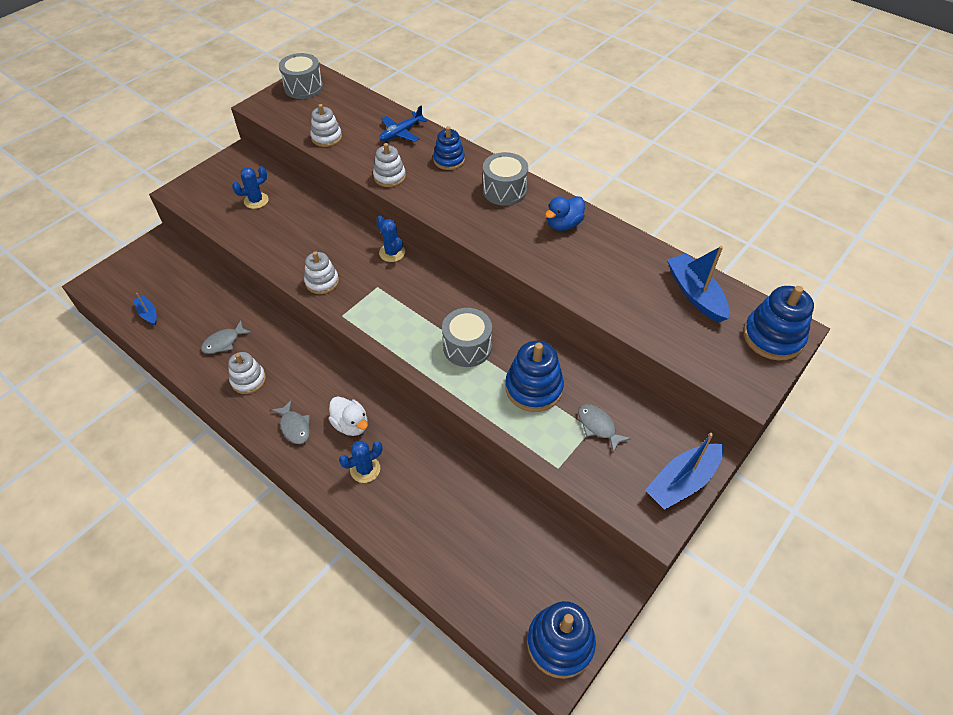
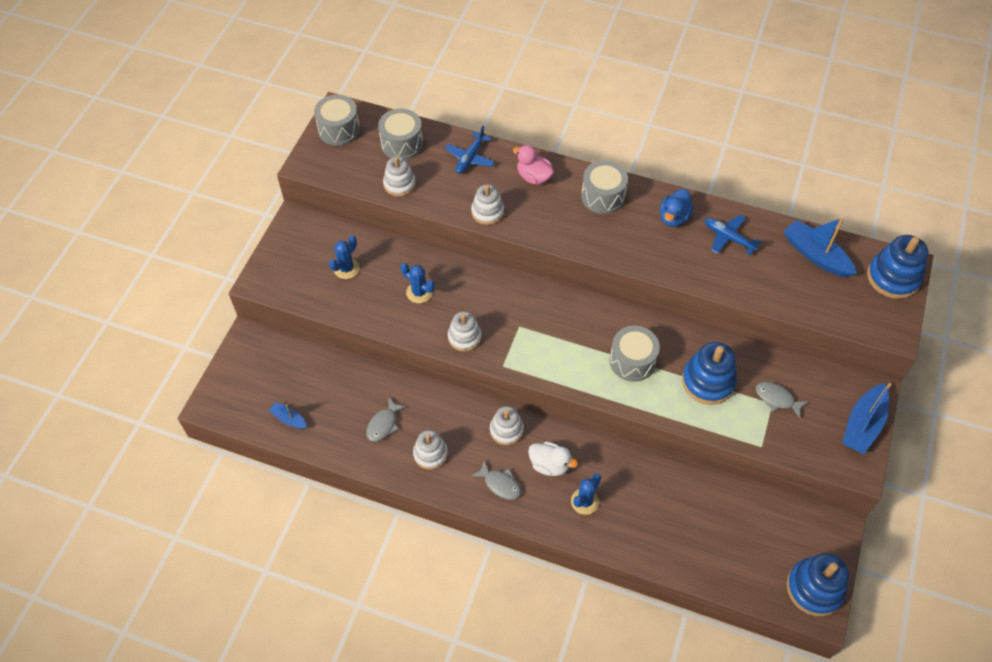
camera: 20 degrees left, 5 degrees up
blue cactus [376,215,405,262] -> blue cactus moved to [400,263,435,303]
blue stacking toy [433,126,465,170] -> pink duck [513,145,554,184]
none -> grey drum [378,109,423,160]
none -> white stacking toy [490,406,524,445]
none -> blue plane [704,215,761,256]

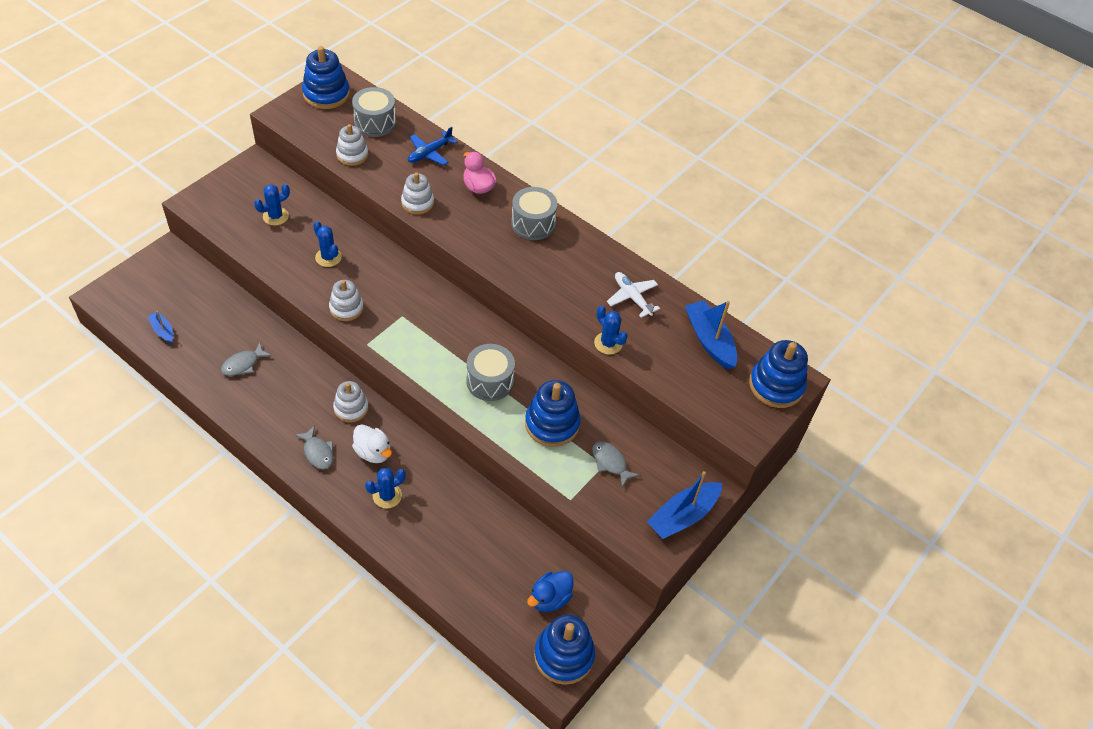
camera: 15 degrees right, 5 degrees down
grey drum [314,95,360,146] -> blue stacking toy [302,46,350,109]
white stacking toy [413,430,448,470] -> none
blue duck [660,189,694,227] -> blue duck moved to [527,571,573,612]
blue plane [704,215,761,256] -> white plane [607,272,660,318]
none -> blue cactus [594,306,628,355]

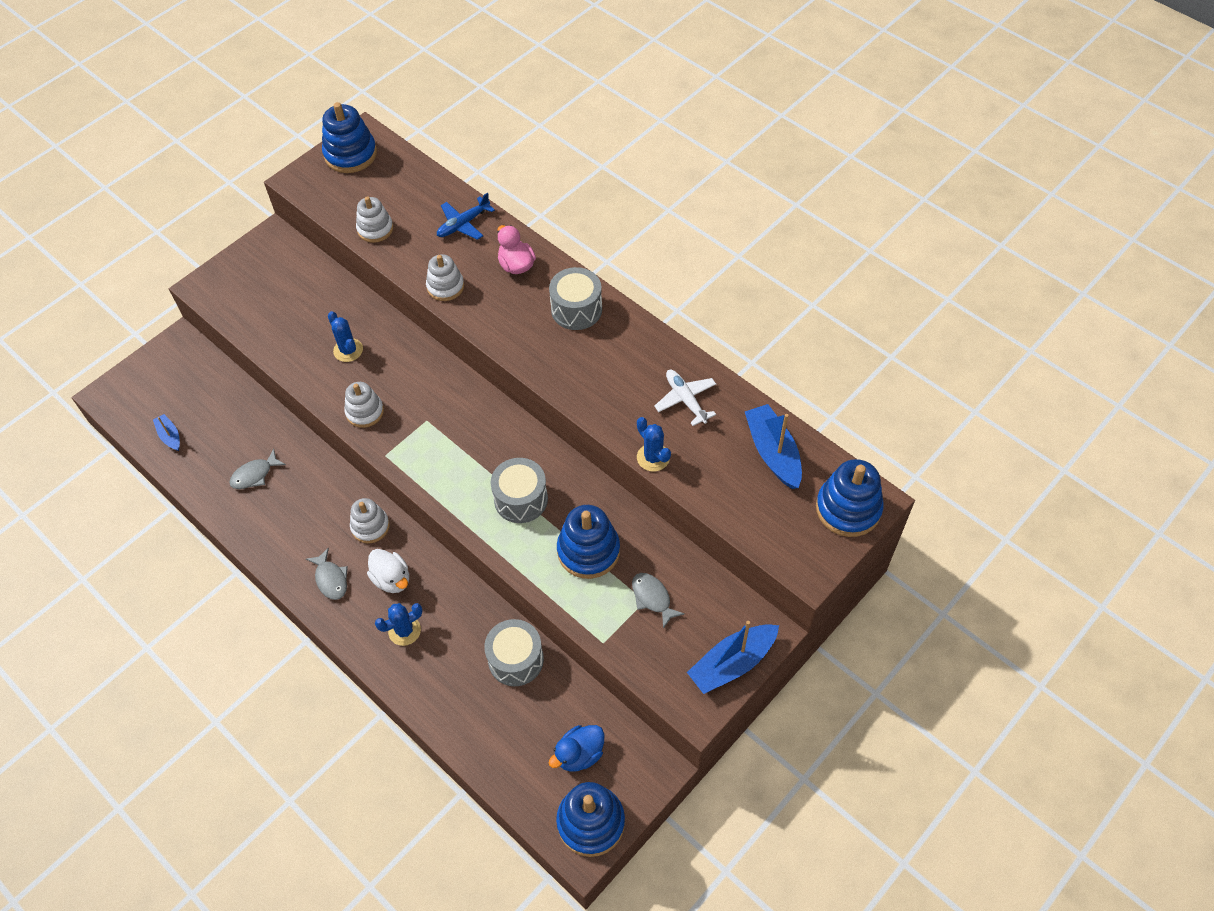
camera: 10 degrees right, 5 degrees up
blue cactus [254,184,290,226] -> none
grey drum [352,87,396,137] -> grey drum moved to [484,619,544,686]

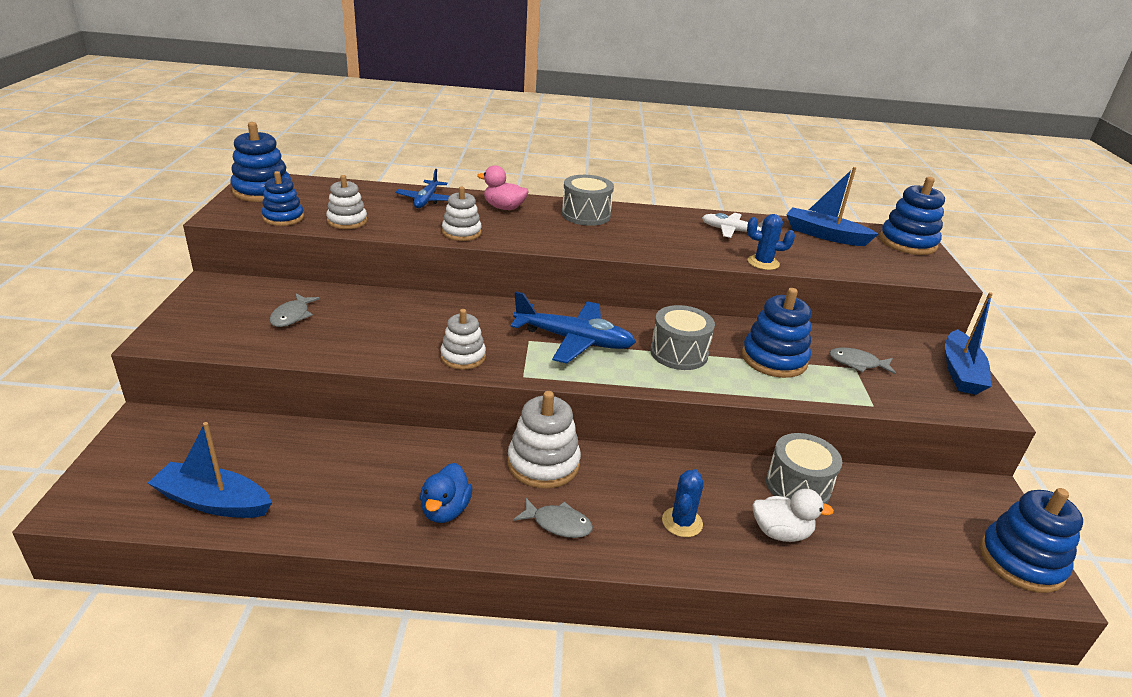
camera: 45 degrees left, 25 degrees down
blue boat [153,414,180,451] -> blue boat [148,422,272,518], size x1.85
grey fish [229,449,286,489] -> grey fish moved to [269,293,320,327]
blue cactus [328,311,363,362] -> none
white stacking toy [350,498,390,543] -> white stacking toy [508,391,581,488], size x1.53
white duck [367,549,409,593] -> white duck moved to [753,489,834,542]
blue duck [549,725,604,772] -> blue duck moved to [420,463,472,523]
none -> blue stacking toy [262,171,304,226]
none -> blue plane [510,291,636,364]

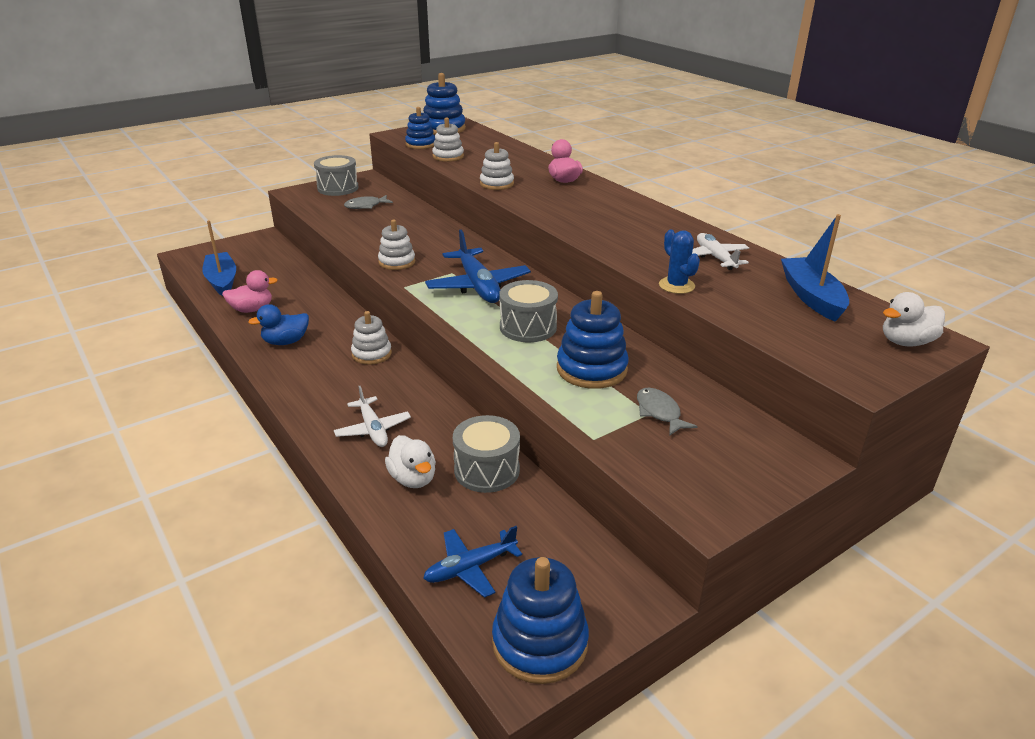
camera: 55 degrees right, 0 degrees up
blue plane [395,169,449,208] -> blue plane moved to [423,526,522,598]
white stacking toy [508,391,581,488] -> white stacking toy [351,311,392,365], size x0.65
grey fish [513,498,593,538] -> none
grey drum [562,175,614,226] -> grey drum moved to [314,155,358,196]
blue cactus [662,469,704,537] -> white plane [334,386,411,447]
blue stacking toy [879,177,945,255] -> white duck [883,292,945,346]
blue boat [945,292,993,395] -> none
none -> pink duck [222,270,278,313]

